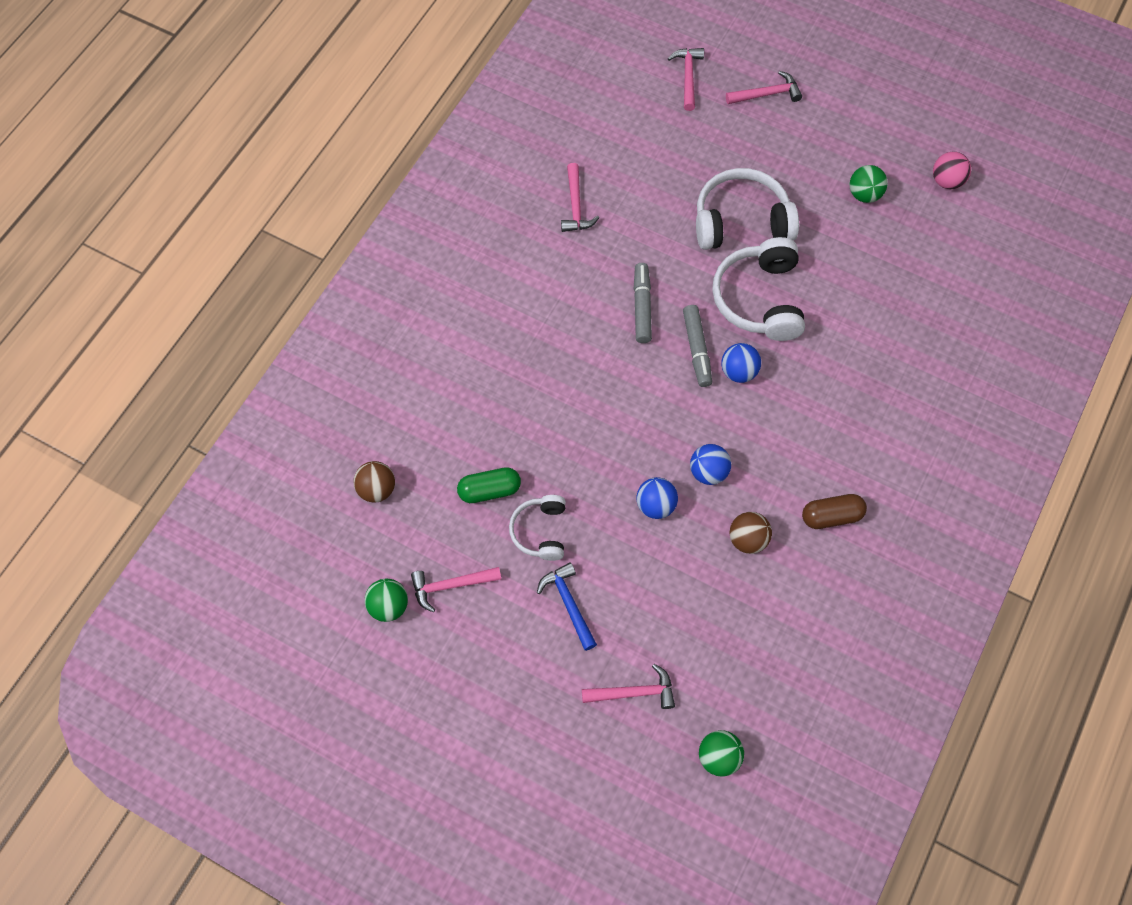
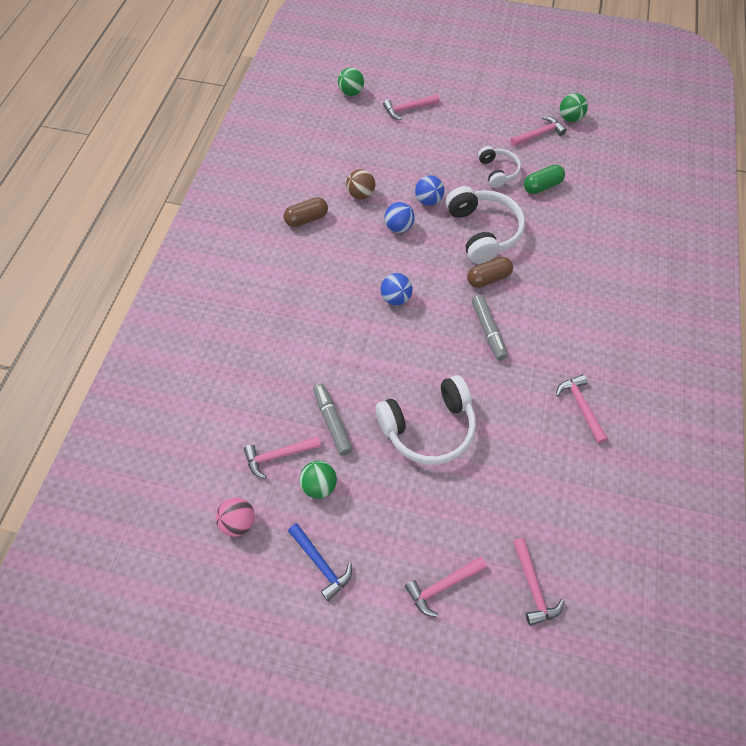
camera: 165 degrees right, 5 degrees down
brown ball [354,461,395,503] -> none
blue hammer [537,562,597,651] -> blue hammer moved to [288,523,352,601]
grey marker [683,305,712,387] -> grey marker moved to [313,383,353,456]
white headphones [712,237,805,341] -> white headphones moved to [446,186,525,264]
none -> pink hammer [244,436,321,479]
none -> brown capsule [467,257,513,288]

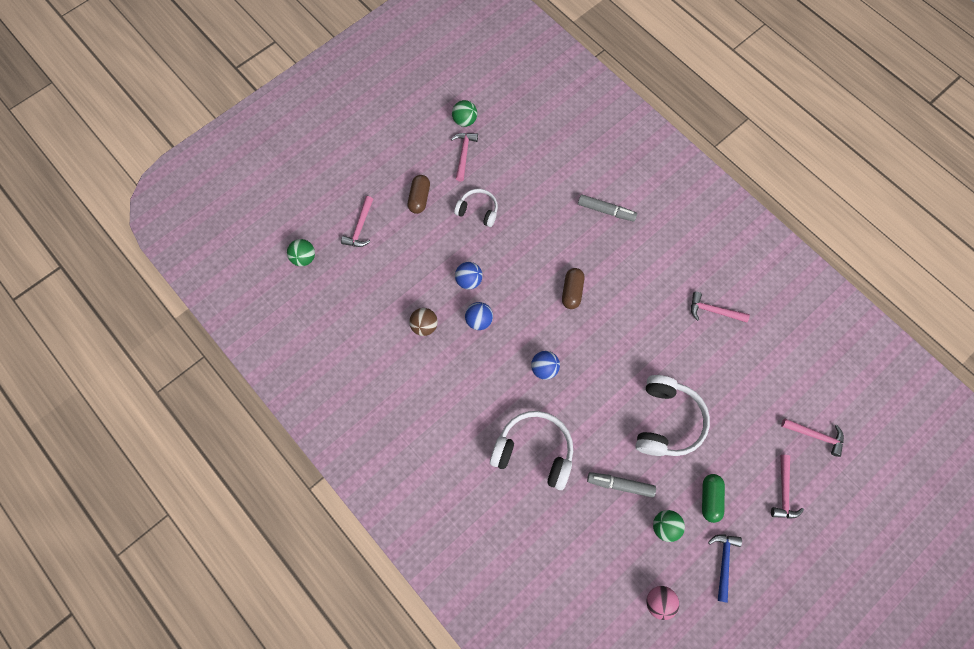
camera: 55 degrees left, 10 degrees up
pink hammer [244,436,321,479] -> none
brown capsule [284,197,328,227] -> brown capsule moved to [408,175,430,214]
blue hammer [288,523,352,601] -> blue hammer turned 75 degrees counterclockwise [708,535,742,603]
white headphones [446,186,525,264] -> white headphones moved to [490,411,573,490]
grey marker [472,295,507,360] -> grey marker moved to [578,194,637,222]
green capsule [524,165,565,194] -> green capsule moved to [702,474,725,523]

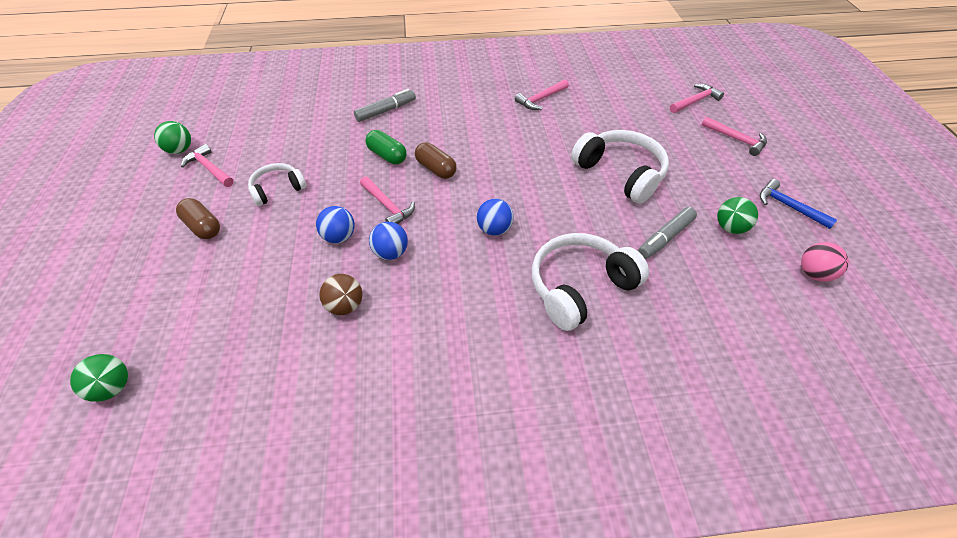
camera: 55 degrees left, 20 degrees down
pink hammer [341,196,373,247] -> pink hammer moved to [360,176,415,224]
green capsule [702,474,725,523] -> green capsule moved to [365,130,407,164]

